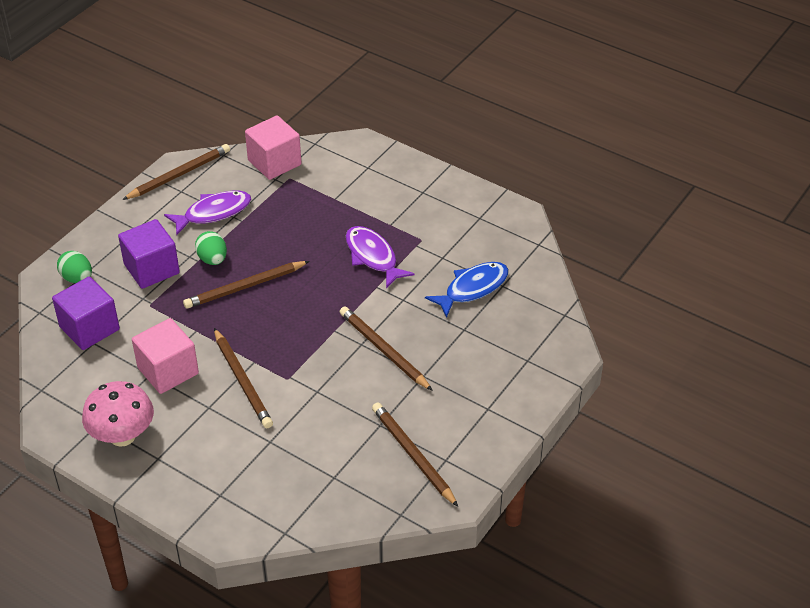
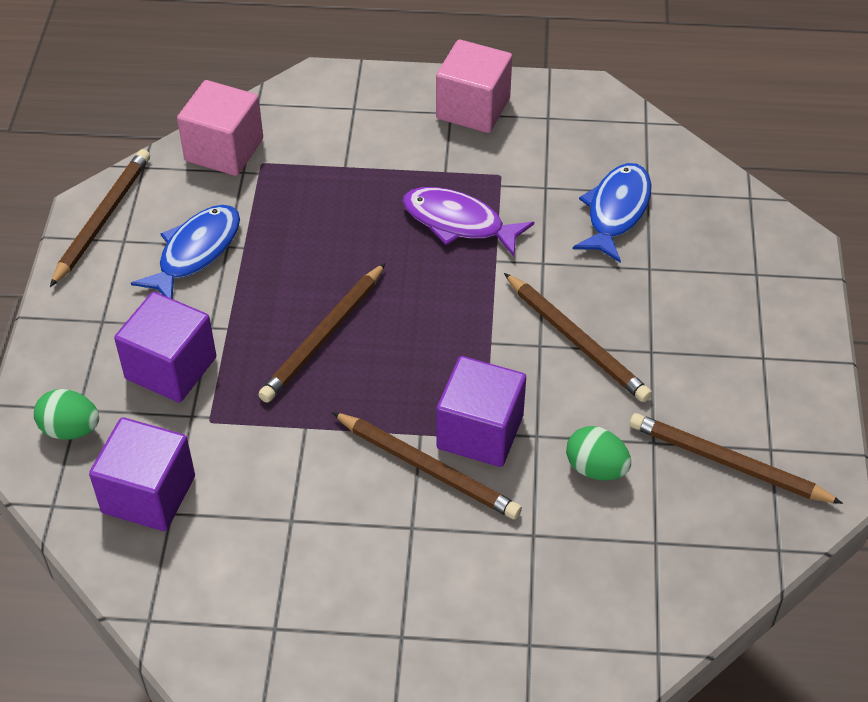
camera: 30 degrees left, 5 degrees up
pink mushroom [82,381,154,447] -> none
pink cube [132,318,199,394] -> pink cube moved to [436,39,512,133]
purple fish [164,191,251,235] -> blue fish [131,205,240,299]
green egg [195,231,227,265] -> green egg moved to [566,426,631,481]
brown pencil [340,306,433,391] -> brown pencil turned 150 degrees counterclockwise [504,273,652,402]
none -> purple cube [436,356,526,467]

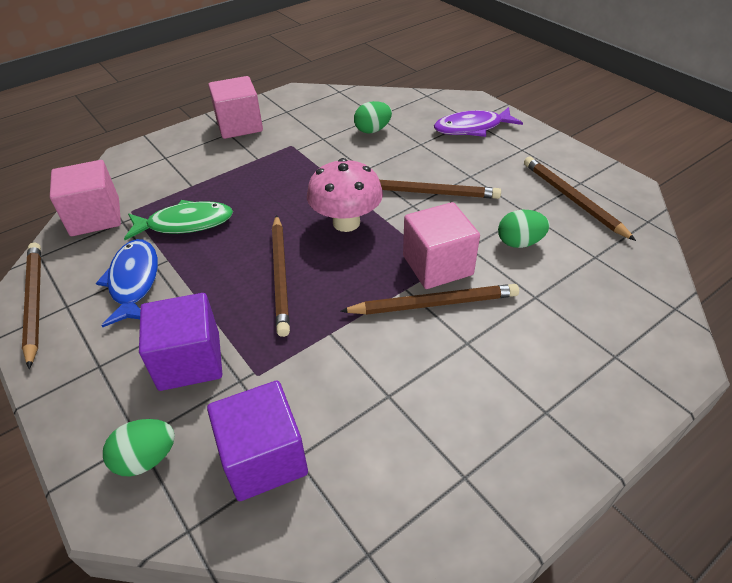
camera: 40 degrees left, 5 degrees down
purple fish [402,187,534,257] -> purple fish moved to [434,107,523,137]
purple cube [436,356,526,467] -> pink cube [403,202,480,289]
blue fish [573,163,652,263] -> green egg [354,101,392,134]
brown pencil [630,413,843,504] -> brown pencil turned 75 degrees clockwise [524,157,636,241]
none -> green fish [124,200,233,240]
none -> pink mushroom [307,158,383,232]

